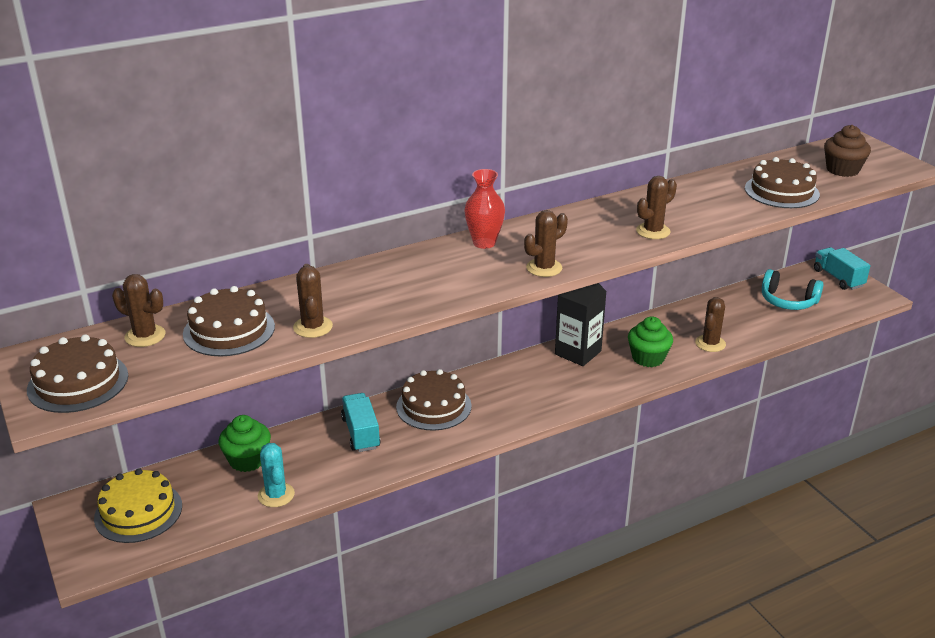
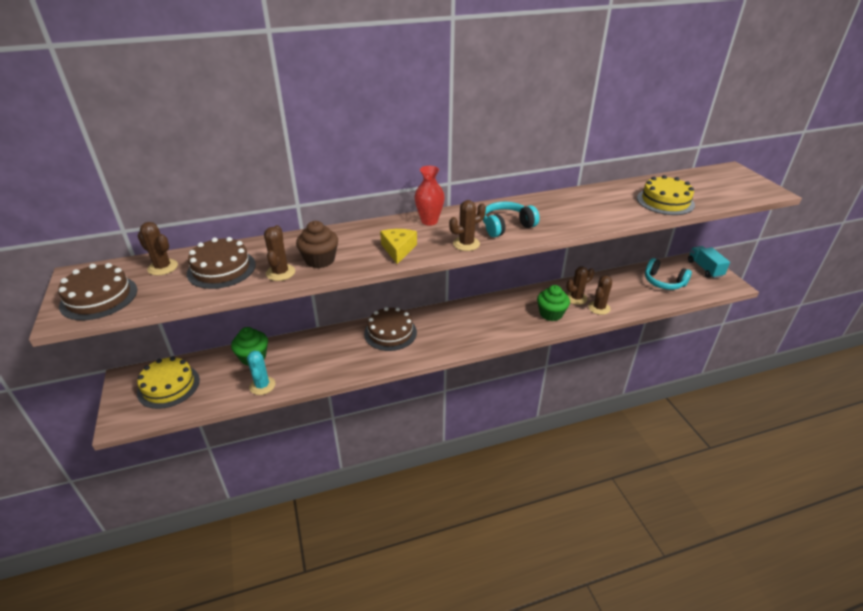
camera: 10 degrees right, 5 degrees up
turquoise truck [341,393,381,452] -> none
black carton [555,283,607,366] -> none
brown cactus [636,176,677,239] -> brown cactus moved to [566,266,594,305]
brown cake [745,157,820,208] -> yellow cake [637,175,695,215]
brown cupcake [824,125,871,177] -> brown cupcake moved to [296,221,338,268]
none -> yellow cheese [380,229,417,264]
none -> turquoise headphones [483,202,540,237]

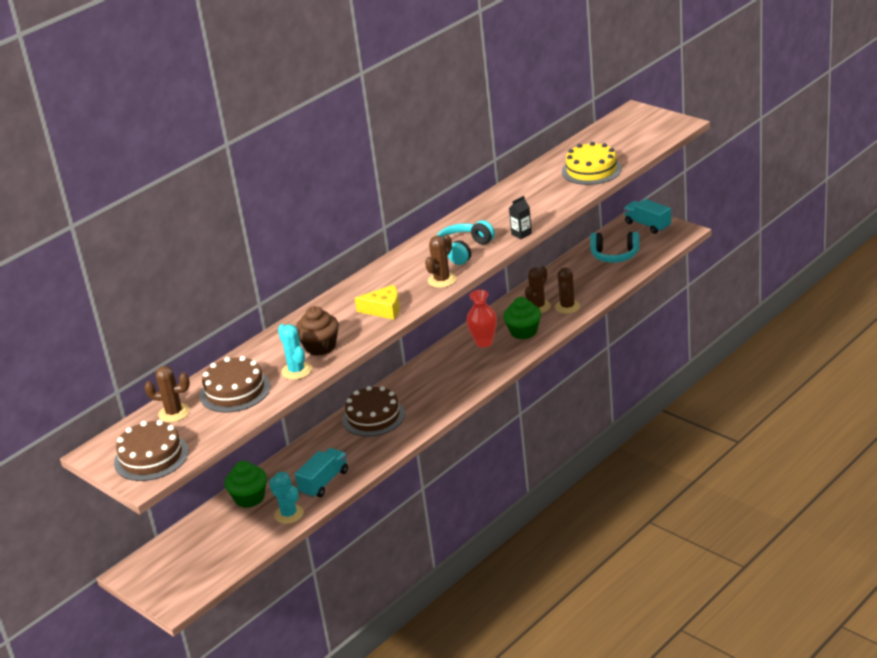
camera: 25 degrees left, 5 degrees down
yellow cake [137,356,200,409] -> none
brown cactus [264,225,295,281] -> turquoise cactus [278,324,312,380]
yellow cheese [380,229,417,264] -> yellow cheese turned 120 degrees clockwise [355,285,400,320]
red vase [414,166,445,226] -> red vase moved to [467,290,497,348]
none -> turquoise truck [295,448,348,498]
none -> black carton [509,196,532,239]

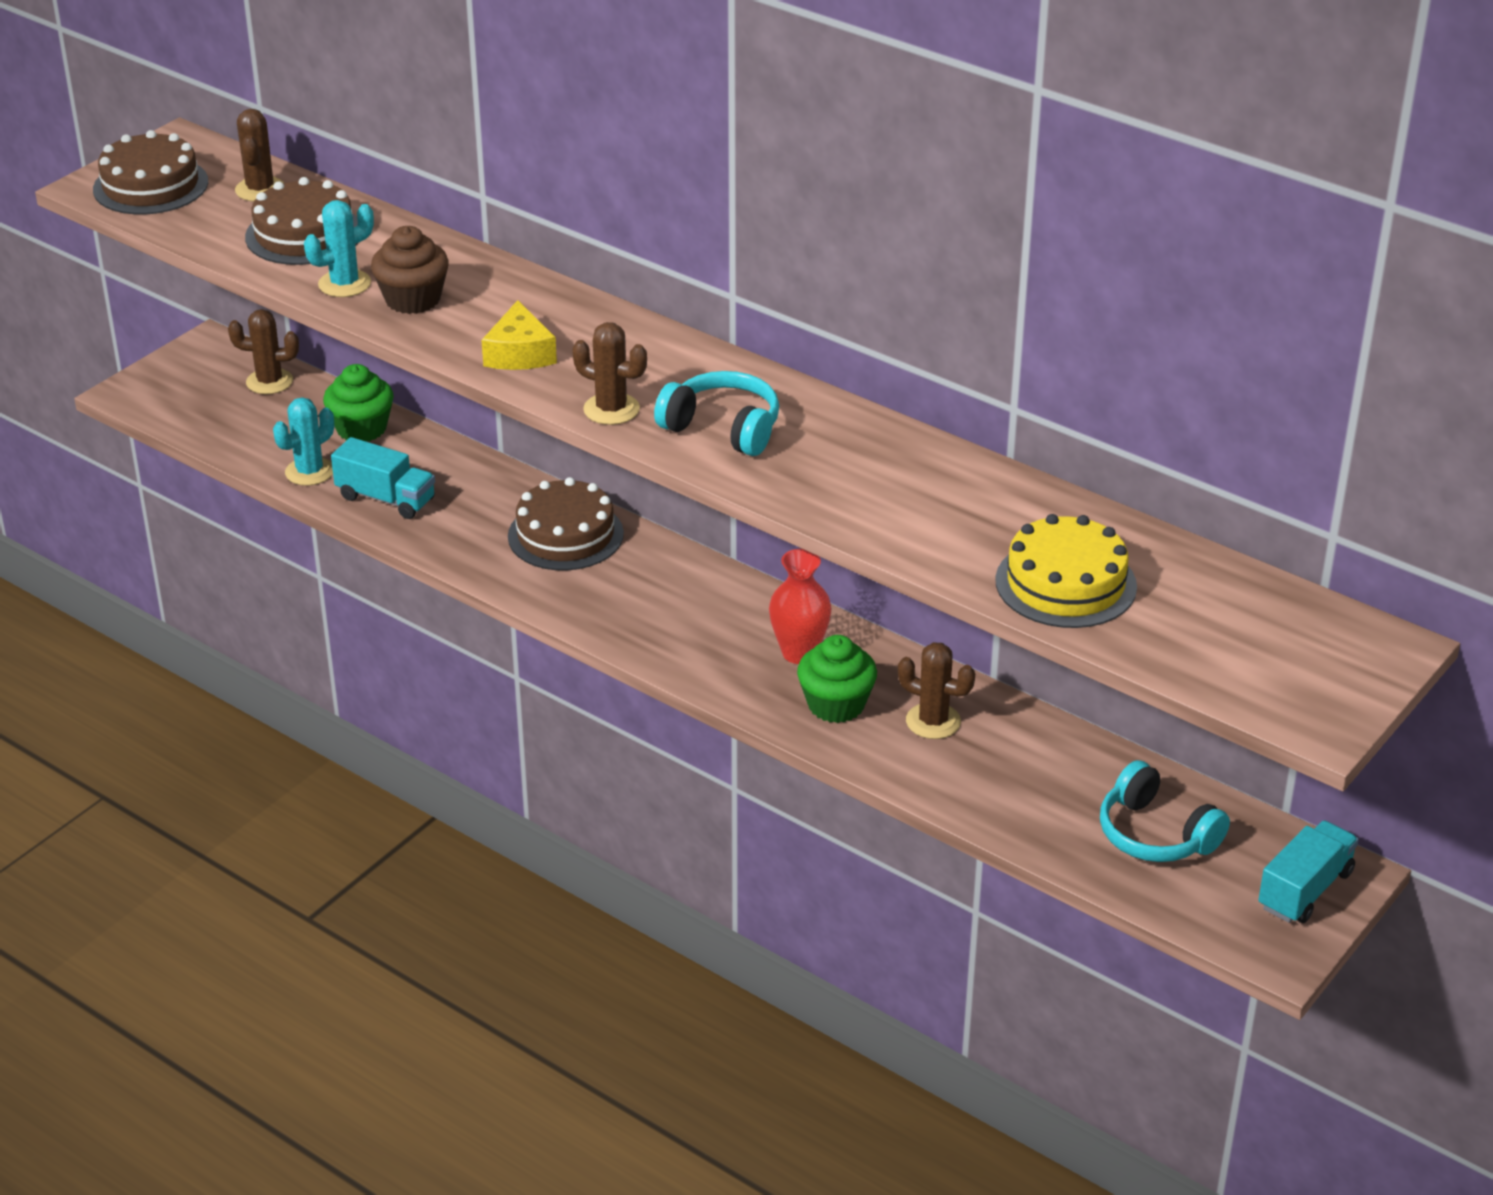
camera: 80 degrees right, 5 degrees up
black carton [509,196,532,239] -> none
brown cactus [555,268,580,314] -> brown cactus moved to [228,309,299,394]
turquoise headphones [590,232,640,263] -> turquoise headphones turned 45 degrees counterclockwise [1100,760,1230,862]

